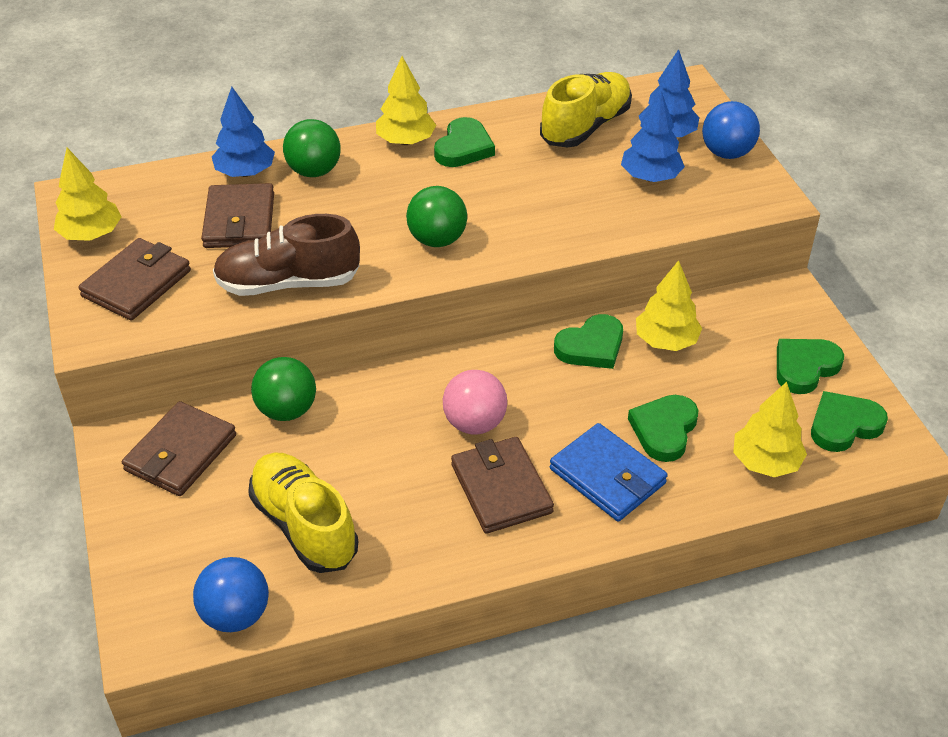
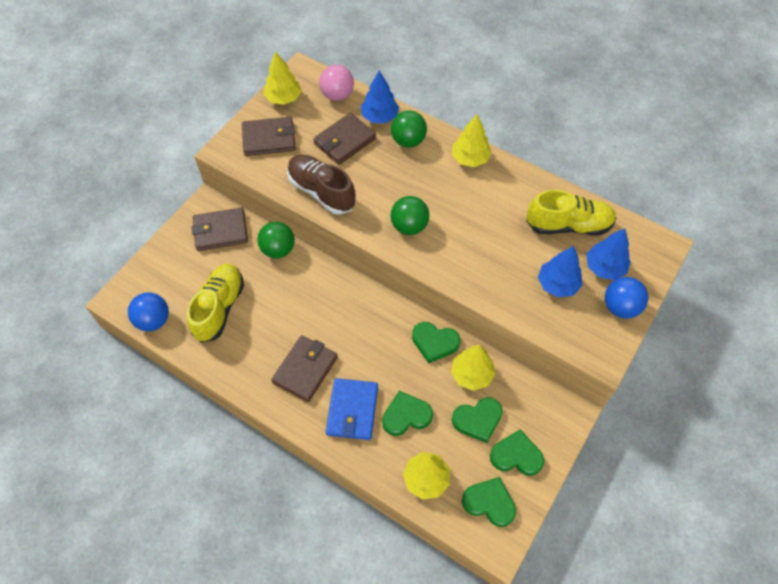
camera: 50 degrees right, 15 degrees up
green heart [434,117,495,167] -> green heart moved to [452,397,503,443]
pink ball [443,370,507,434] -> pink ball moved to [319,65,354,101]

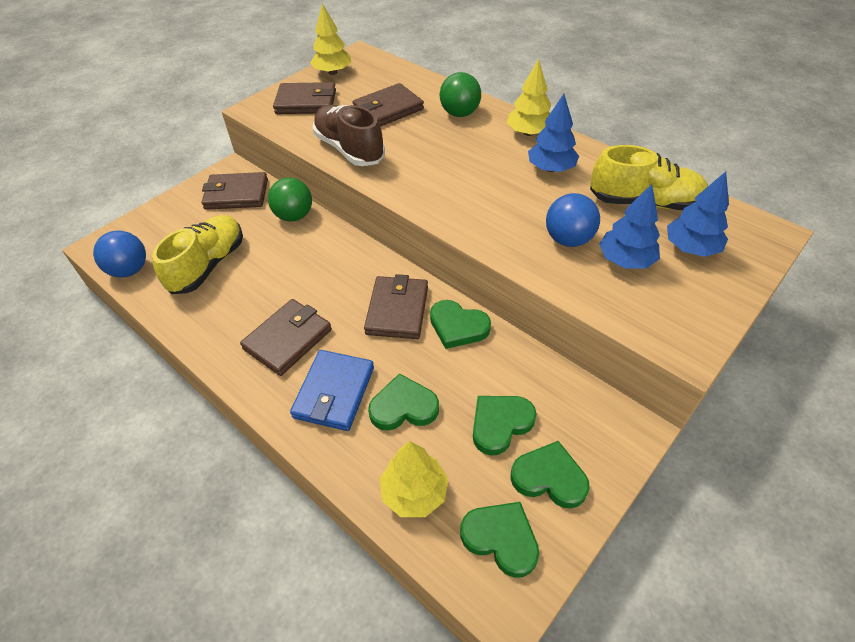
camera: 10 degrees right, 10 degrees down
pink ball [319,65,354,101] -> none
blue tree [361,70,399,123] -> blue tree moved to [528,94,579,172]
green ball [390,196,429,235] -> none
yellow tree [451,345,495,391] -> none
green heart [452,397,503,443] -> green heart turned 150 degrees clockwise [473,396,537,456]
blue ball [605,277,648,319] -> blue ball moved to [546,193,600,247]
none -> brown wallet [364,274,428,339]

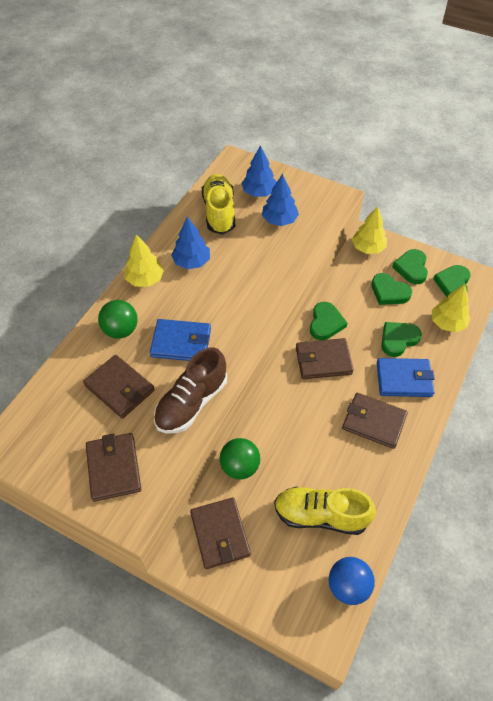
camera: 105 degrees left, 5 degrees up
yellow tree [310,3,351,75] -> yellow tree moved to [352,206,387,254]
green heart [368,373,439,431] -> green heart turned 75 degrees clockwise [381,322,422,357]
blue ball [546,193,600,247] -> none
none -> blue wallet [150,319,211,361]

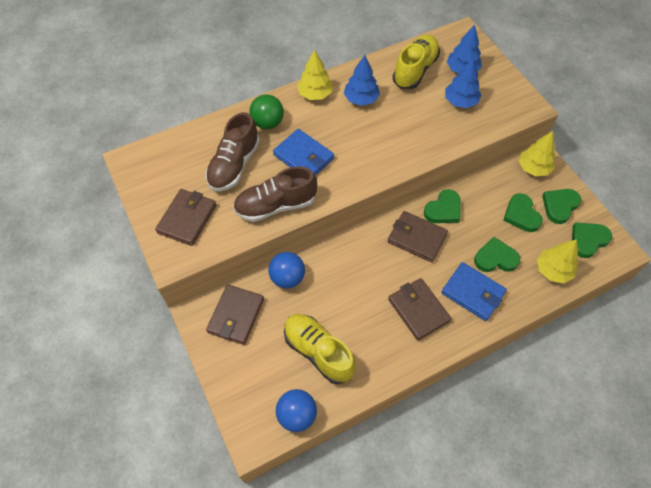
camera: 35 degrees right, 5 degrees up
brown wallet [83,355,155,418] -> brown shoe [206,112,260,191]
green ball [220,438,260,480] -> blue ball [268,252,305,289]

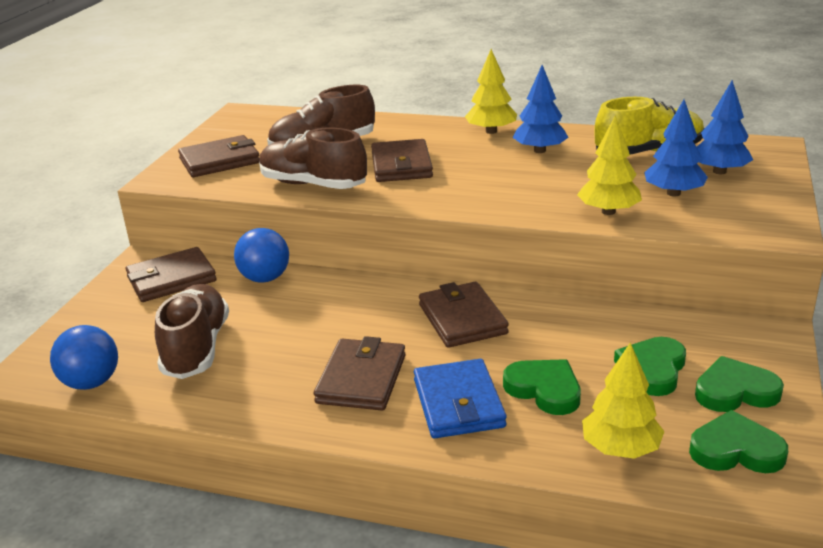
camera: 45 degrees right, 30 degrees down
green ball [249,94,284,129] -> none
blue wallet [273,129,334,176] -> brown wallet [371,139,433,182]
yellow shoe [284,314,356,384] -> brown shoe [155,284,229,379]
green heart [424,189,461,223] -> none
yellow tree [519,131,555,176] -> yellow tree moved to [577,115,642,215]

